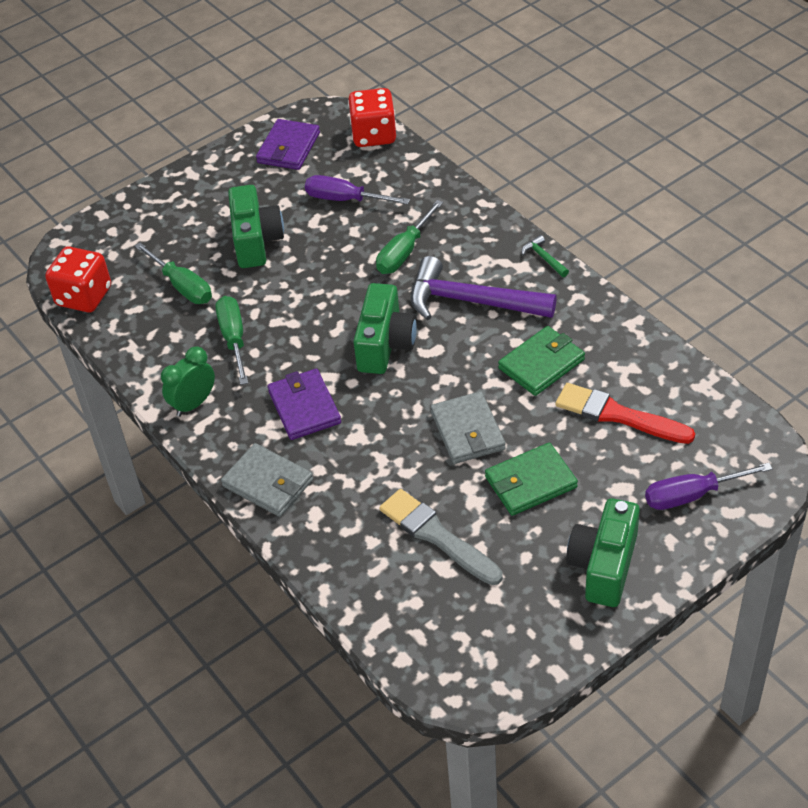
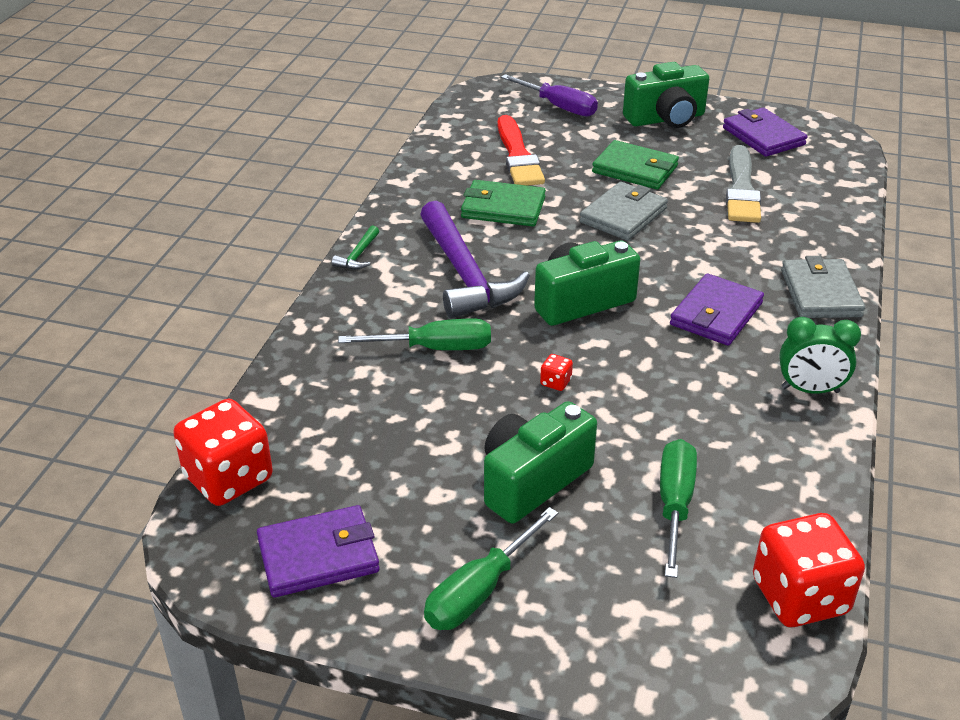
camera: 130 degrees left, 10 degrees down
green screwdriver [215,296,248,385] -> green screwdriver moved to [424,507,558,630]
purple screwdriver [305,175,410,204] -> none
none -> red dice [540,354,573,391]
none -> purple wallet [723,108,807,157]

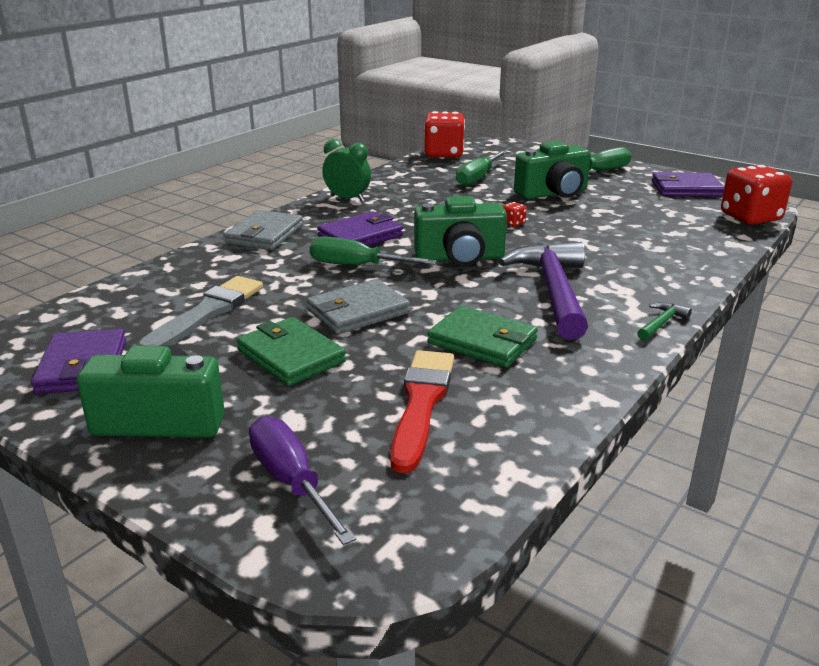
camera: 160 degrees left, 10 degrees down
green screwdriver [338,319,491,350] -> green screwdriver moved to [310,236,437,265]

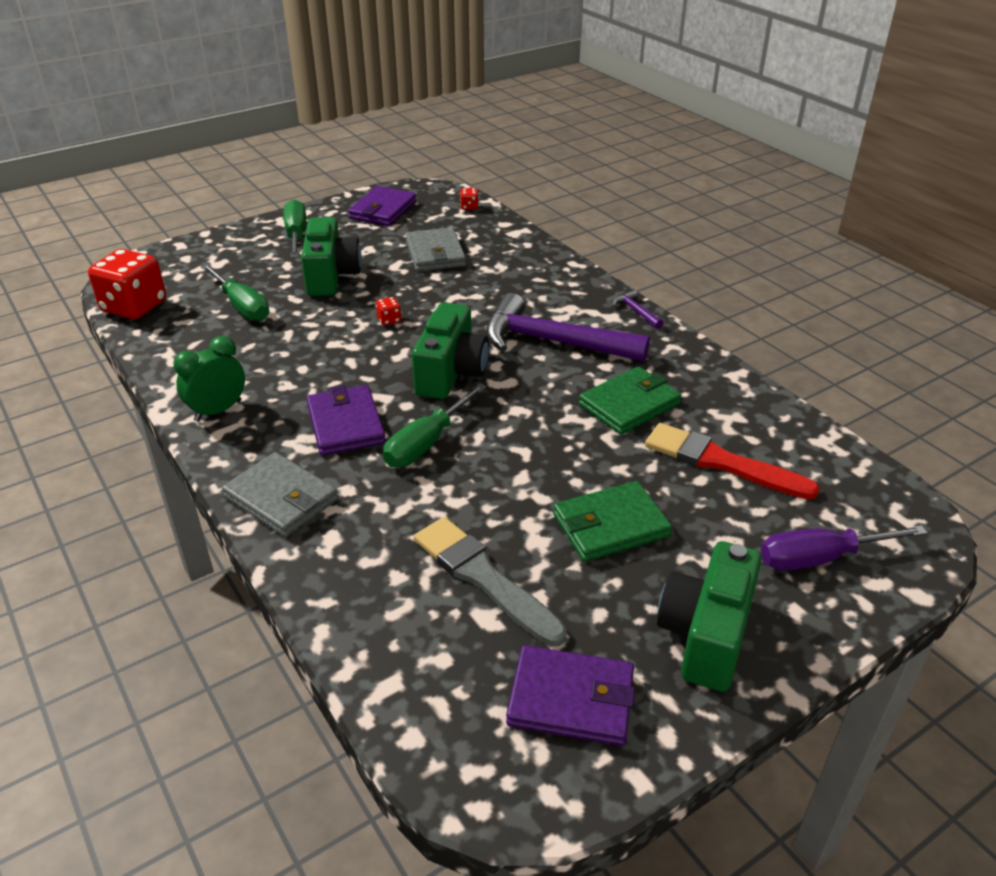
camera: 70 degrees left, 10 degrees up
grey wallet [307,279,410,334] -> grey wallet moved to [406,227,466,271]
green hammer [637,302,692,341] -> purple hammer [612,289,664,329]
red dice [721,165,792,225] -> red dice [460,188,478,210], size x0.40

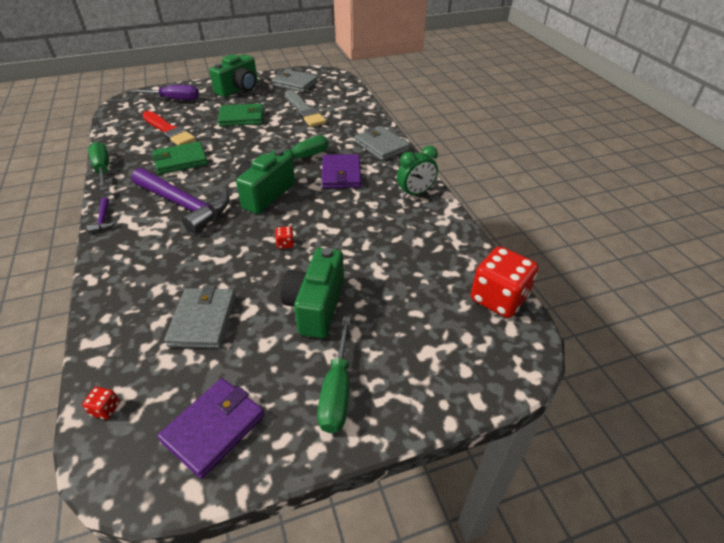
camera: 165 degrees left, 5 degrees up
green screwdriver [201,264,269,321] -> green screwdriver moved to [88,142,109,191]
purple wallet [506,645,635,746] -> grey wallet [271,70,318,92]

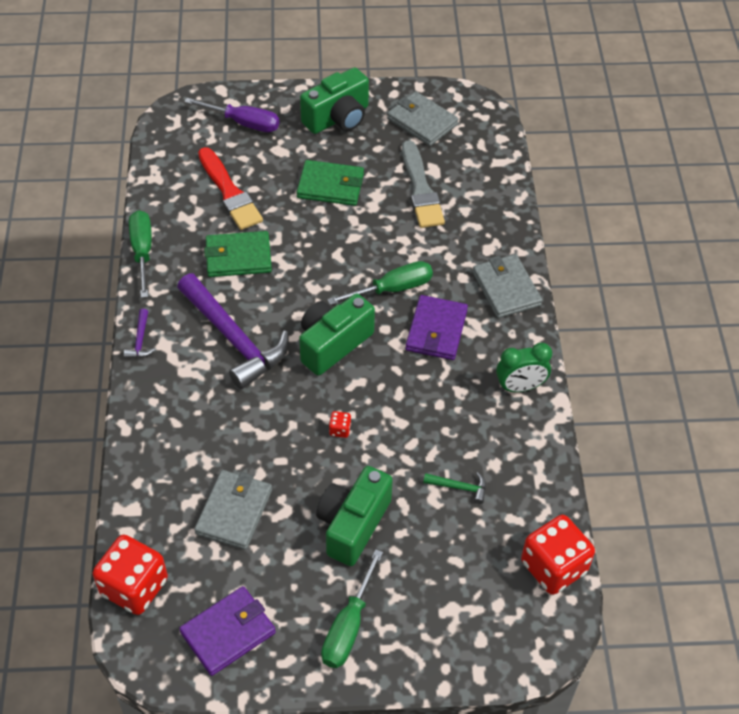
camera: 15 degrees right, 10 degrees up
red dice [82,387,120,420] -> red dice [93,535,168,615], size x2.50
none -> green hammer [423,472,486,504]

